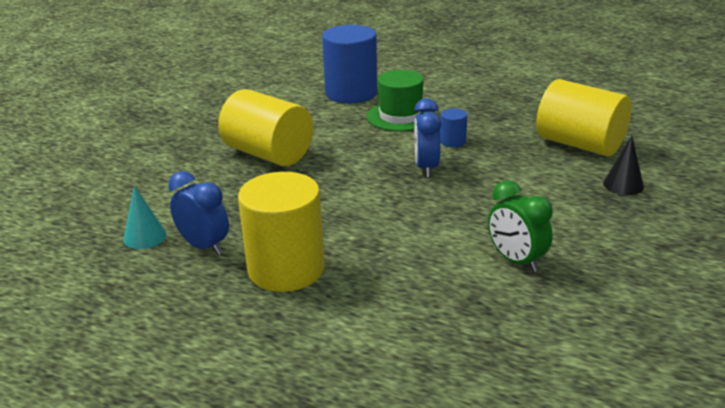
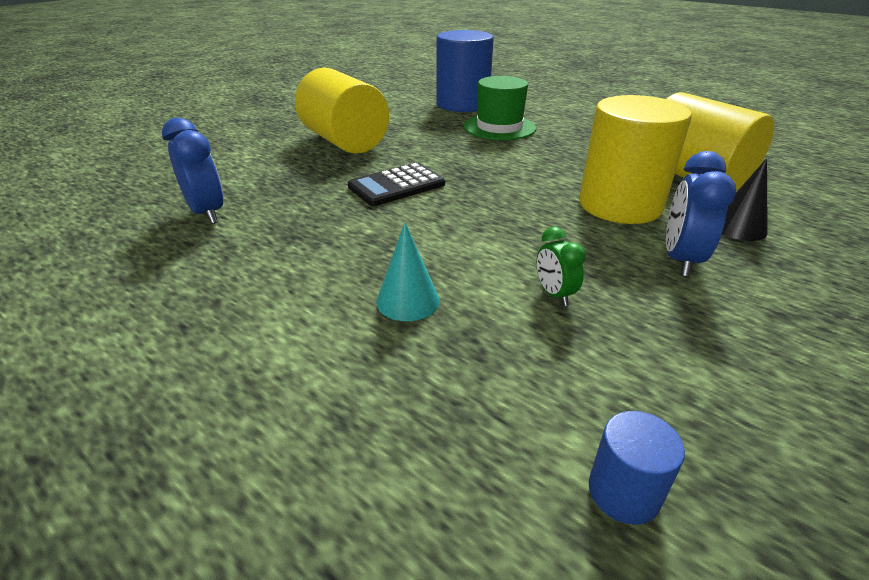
camera: 15 degrees right, 5 degrees up
turquoise cone [123,186,166,249] -> turquoise cone moved to [376,223,440,321]
yellow cylinder [238,172,325,292] -> yellow cylinder moved to [579,95,692,224]
blue clock [414,98,442,177] -> blue clock moved to [666,151,736,277]
blue cylinder [440,108,467,147] -> blue cylinder moved to [589,411,685,525]
green clock [488,180,553,272] -> green clock [536,227,586,306], size x0.60
none -> black calculator [348,162,445,206]

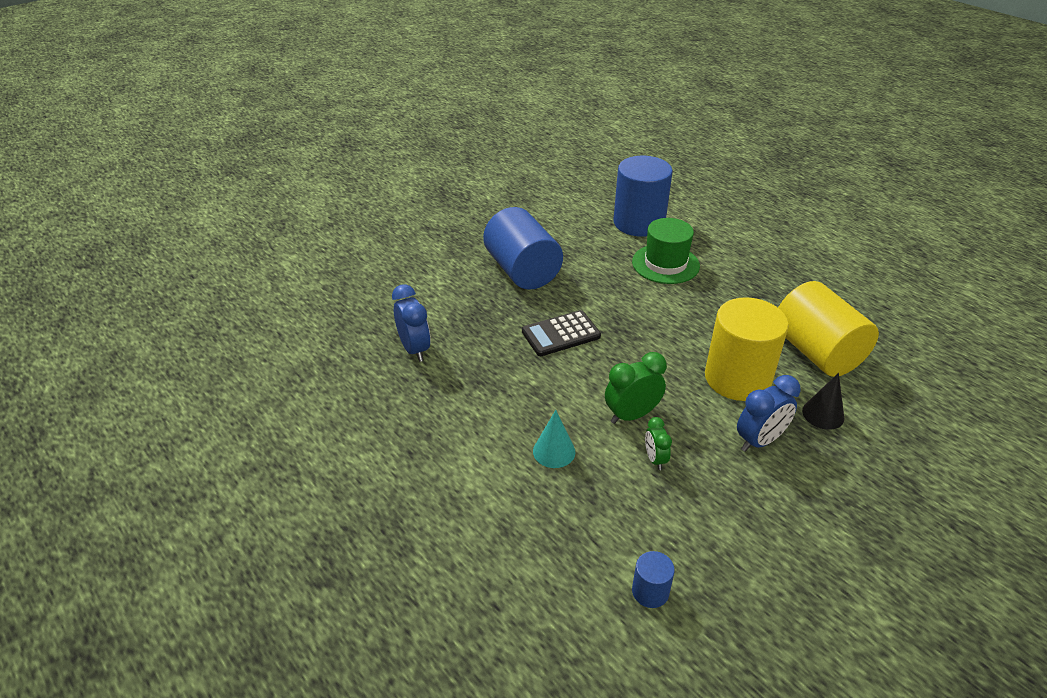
camera: 10 degrees right, 5 degrees up
yellow cylinder [295,68,389,153] -> blue cylinder [483,207,563,290]
blue clock [666,151,736,277] -> blue clock turned 150 degrees counterclockwise [737,375,800,452]
none -> green clock [605,352,667,424]

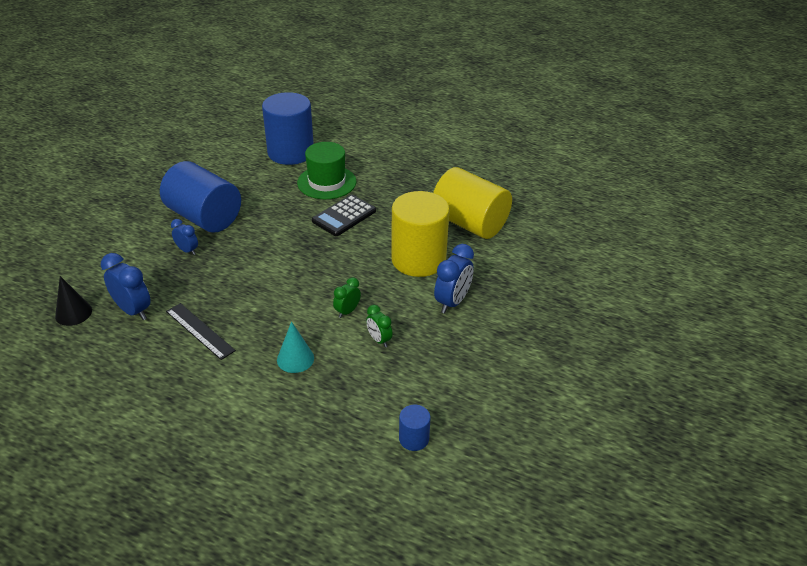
camera: 25 degrees left, 0 degrees up
black calculator [522,310,601,356] -> black calculator moved to [312,195,376,236]
green clock [605,352,667,424] -> green clock [333,277,361,318], size x0.60
black cone [802,373,844,430] -> black cone moved to [55,276,92,326]
none -> black ruler [166,303,236,360]
none -> blue clock [171,219,198,255]

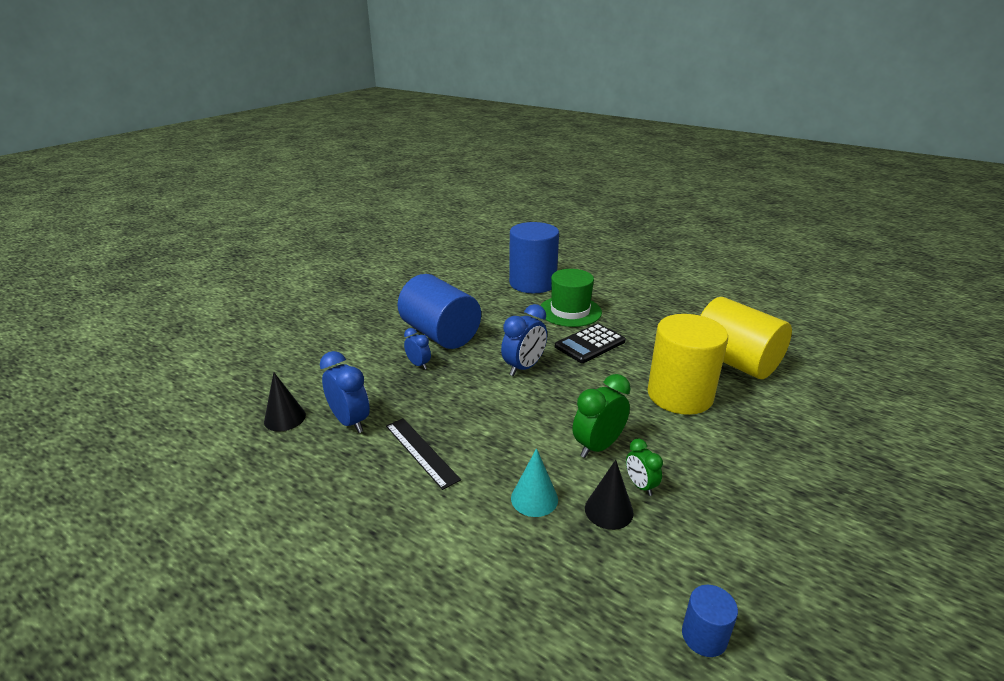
camera: 10 degrees right, 10 degrees down
green clock [333,277,361,318] -> green clock [573,374,631,458], size x1.68
blue clock [434,244,474,313] -> blue clock moved to [501,304,547,376]
none -> black cone [585,460,634,530]

